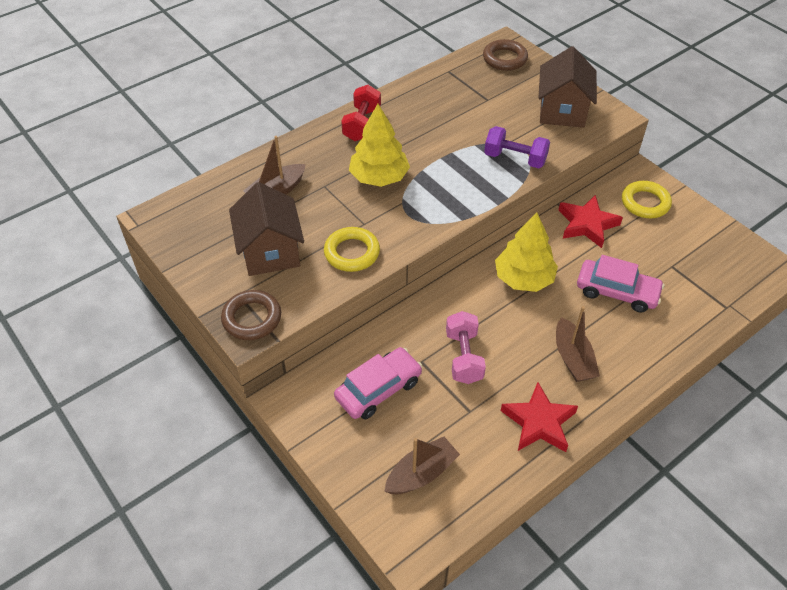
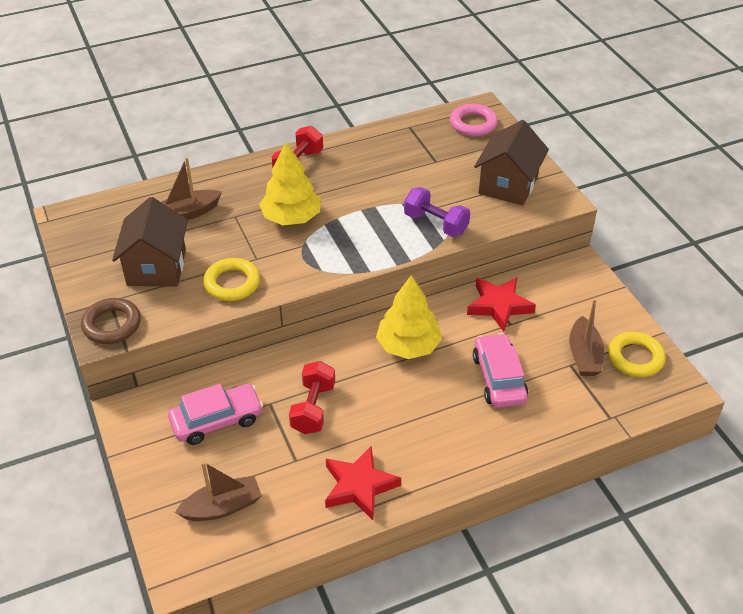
camera: 15 degrees right, 5 degrees down
pink dumbbell [446,311,486,384] -> red dumbbell [289,361,335,434]
brown ring [483,39,528,71] -> pink ring [450,104,498,136]
brown boat [556,306,600,382] -> brown boat moved to [569,299,604,376]
pink car [577,255,664,313] -> pink car turned 135 degrees counterclockwise [473,333,528,408]
yellow ring [622,181,672,218] -> yellow ring moved to [608,332,666,377]

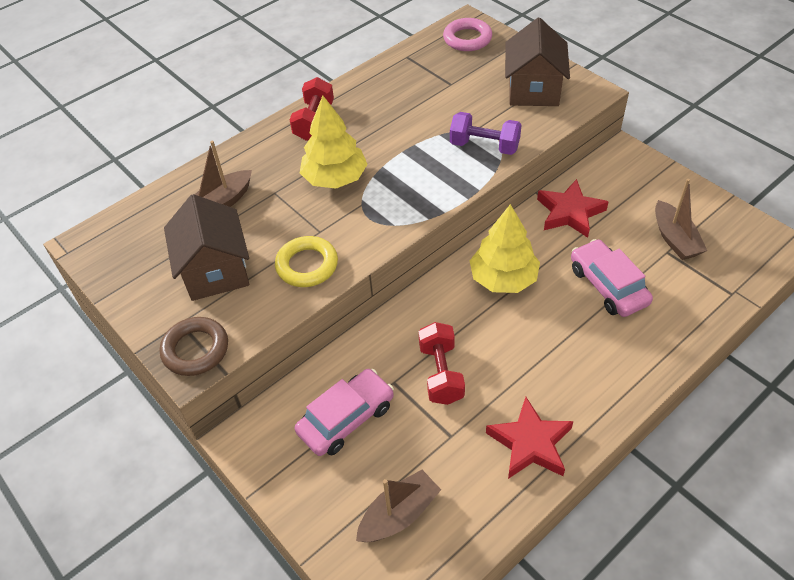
camera: 15 degrees left, 5 degrees up
yellow ring [608,332,666,377] -> none

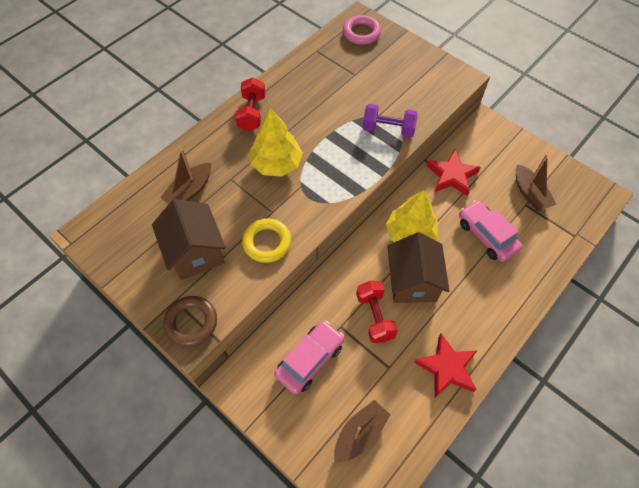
camera: 10 degrees left, 10 degrees up
brown house [505,18,570,106] -> brown house moved to [388,232,450,303]

